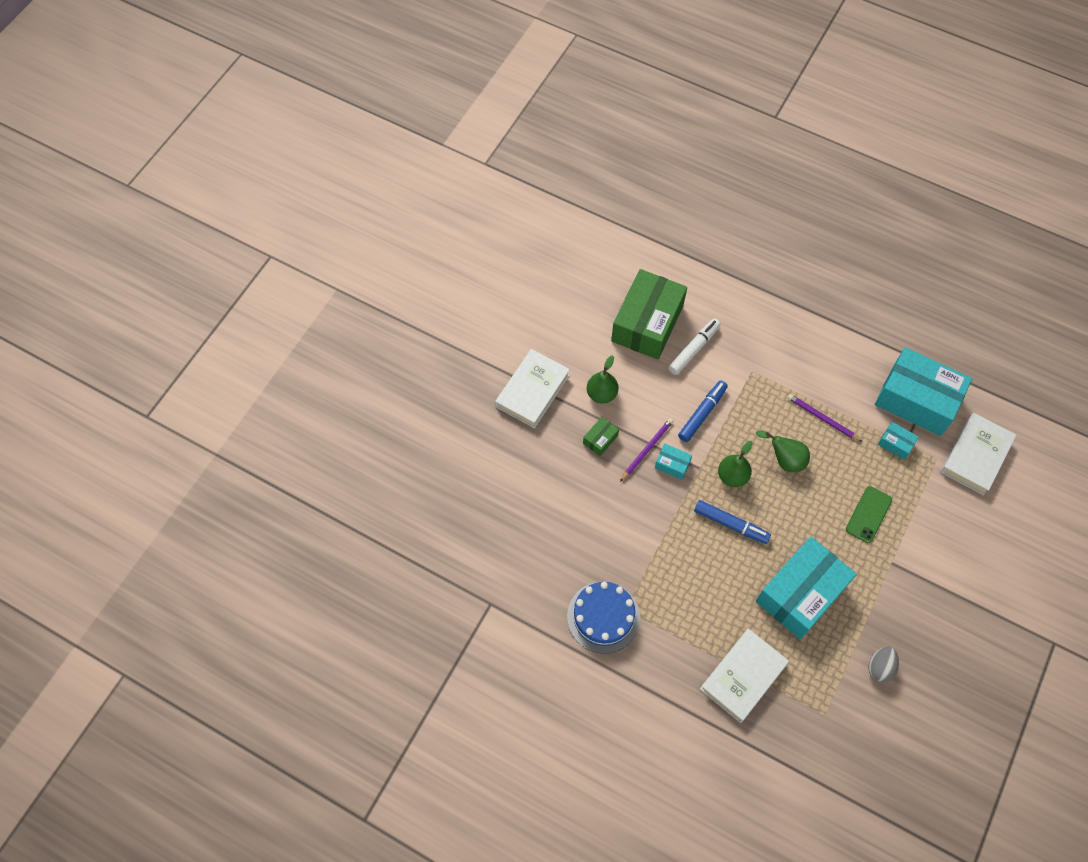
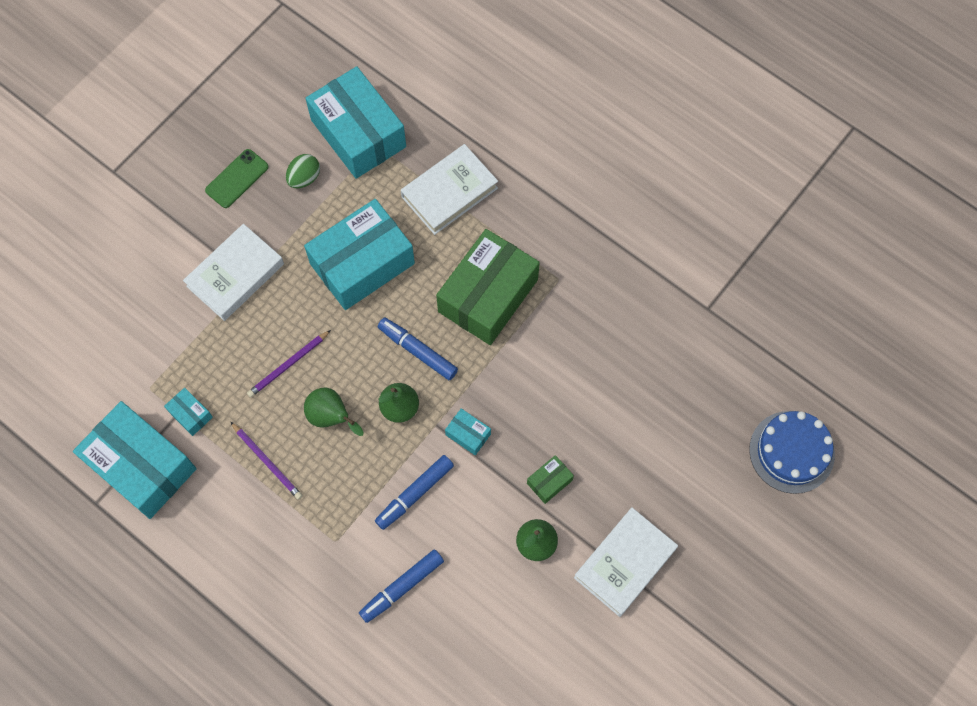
camera: 170 degrees left, 5 degrees up
blue cake [567,582,640,653] -> blue cake moved to [749,411,835,494]
green box [611,269,687,359] -> green box moved to [436,229,540,345]
purple pencil [620,418,673,482] -> purple pencil moved to [247,330,331,398]
white marker [668,318,721,375] -> blue marker [359,549,444,623]
green phone [846,486,892,543] -> green phone moved to [205,149,269,208]
grey egg [868,646,899,683] -> green egg [286,154,320,188]
white book [941,413,1016,496] -> white book moved to [183,224,284,321]
none -> turquoise box [305,66,406,179]

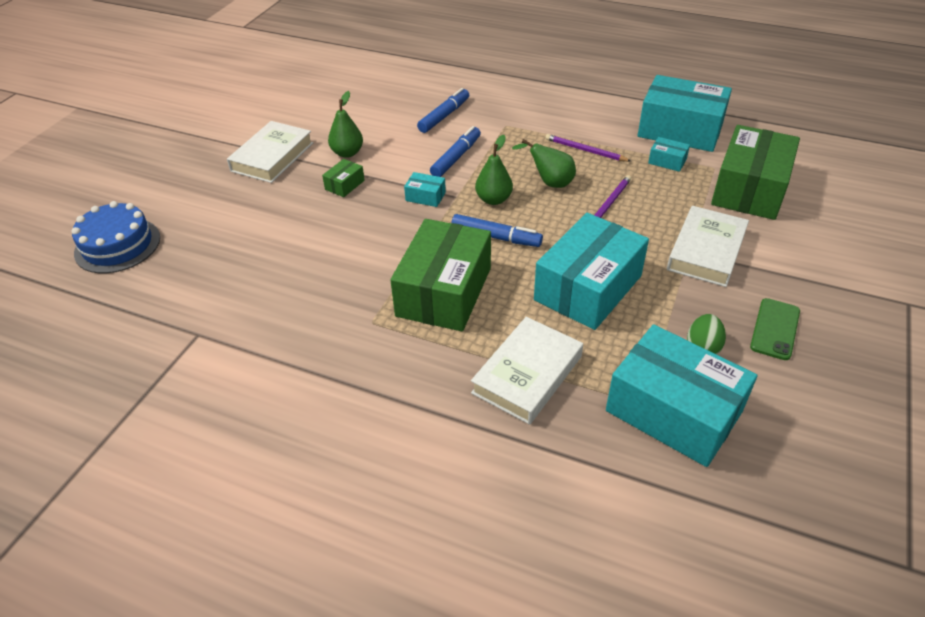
camera: 165 degrees right, 25 degrees down
none -> green box [711,125,800,220]

